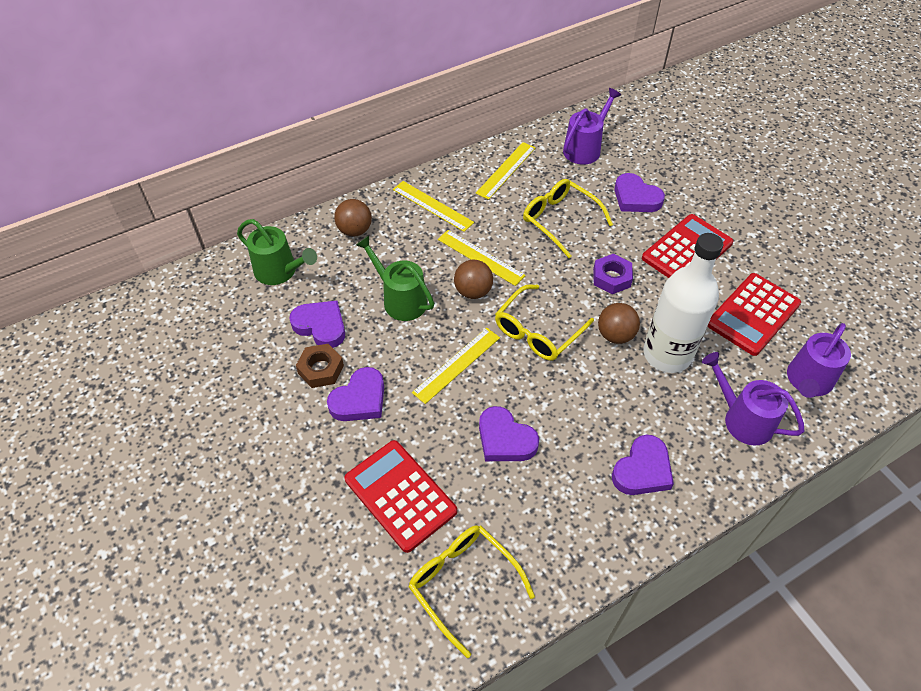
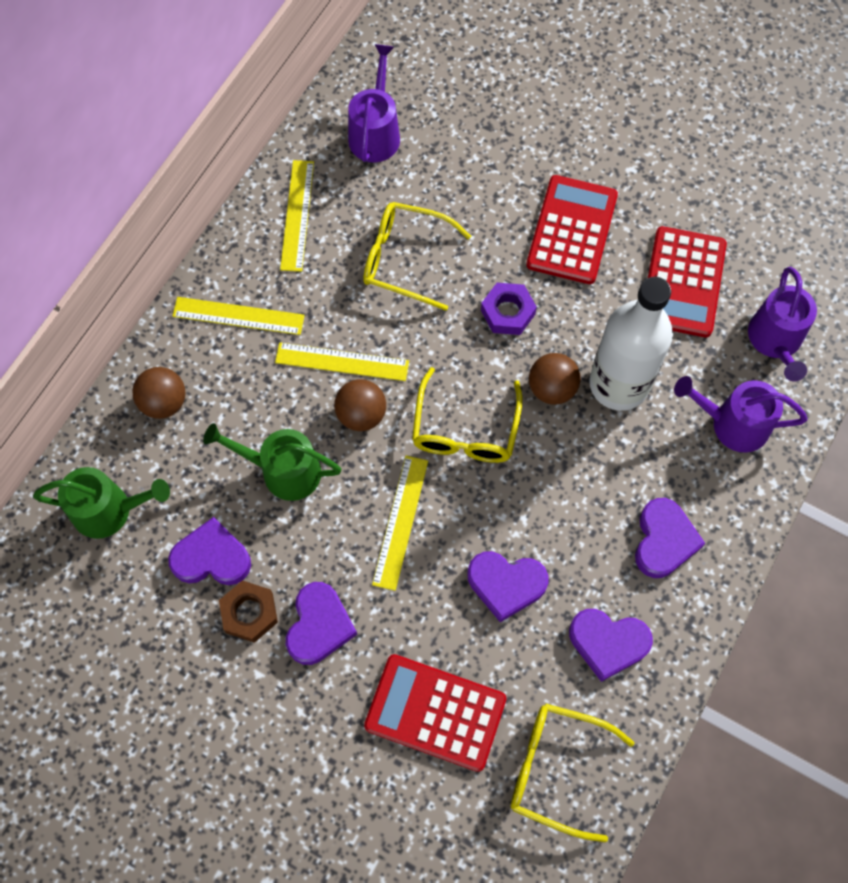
camera: 30 degrees left, 15 degrees up
purple heart [614,173,665,212] -> purple heart moved to [569,609,653,682]

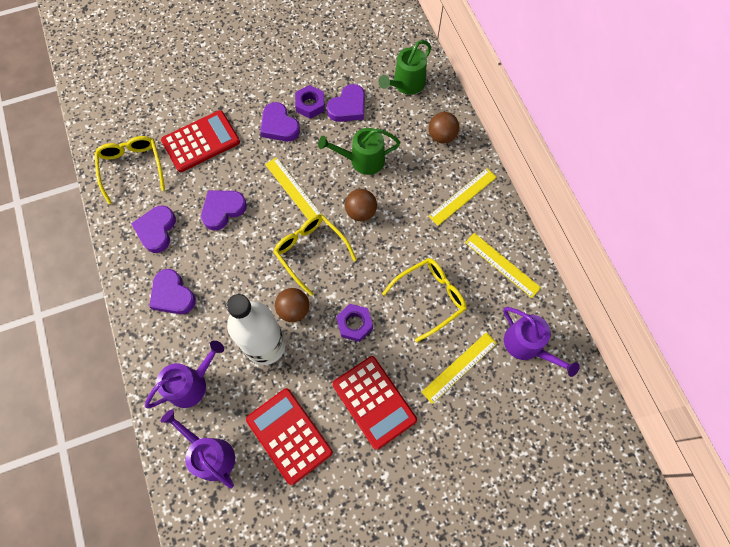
camera: 130 degrees right, 0 degrees up
green watering can [203,423,341,501] -> green watering can turned 150 degrees counterclockwise [318,128,400,175]
brown nut [219,580,278,643] -> purple nut [295,85,324,119]
yellow ruler [275,342,409,381] -> yellow ruler moved to [422,332,497,404]
yellow glasses [511,704,635,842] -> yellow glasses turned 75 degrees counterclockwise [94,136,165,204]
purple heart [569,609,653,682] -> purple heart turned 45 degrees counterclockwise [131,205,176,253]

